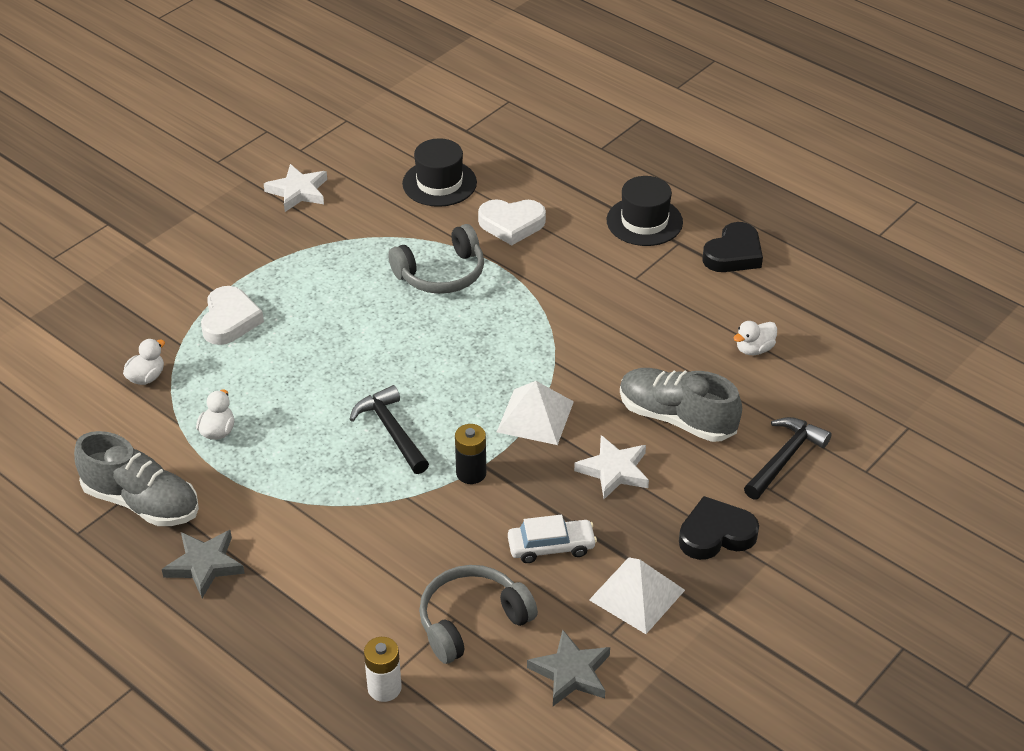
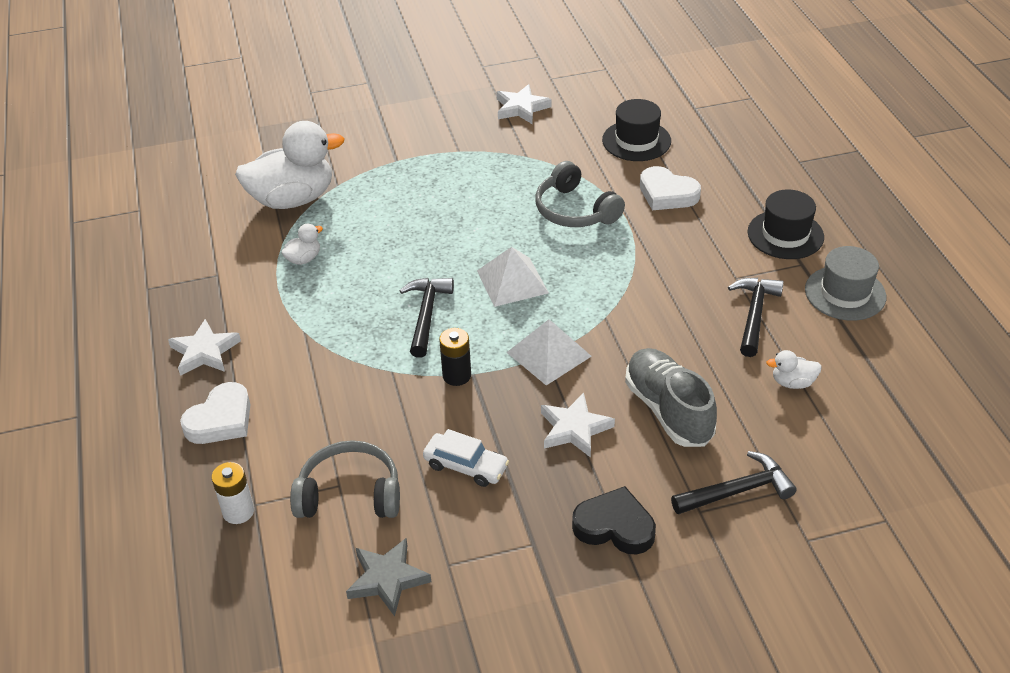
camera: 35 degrees right, 0 degrees up
grey shoe [74,431,199,526] -> none
white duck [123,339,165,385] -> white duck [235,121,345,209], size x2.37
grey star [162,530,245,598] -> white star [168,319,241,376]
white heart [201,286,264,345] -> white heart moved to [180,382,251,444]
grey headphones [388,224,484,294] -> grey headphones turned 45 degrees clockwise [535,161,625,227]
white pyramid [589,557,685,634] -> white pyramid moved to [477,247,549,307]
black heart [703,222,763,272] -> grey hat [805,246,886,321]
none -> black hammer [728,278,784,357]

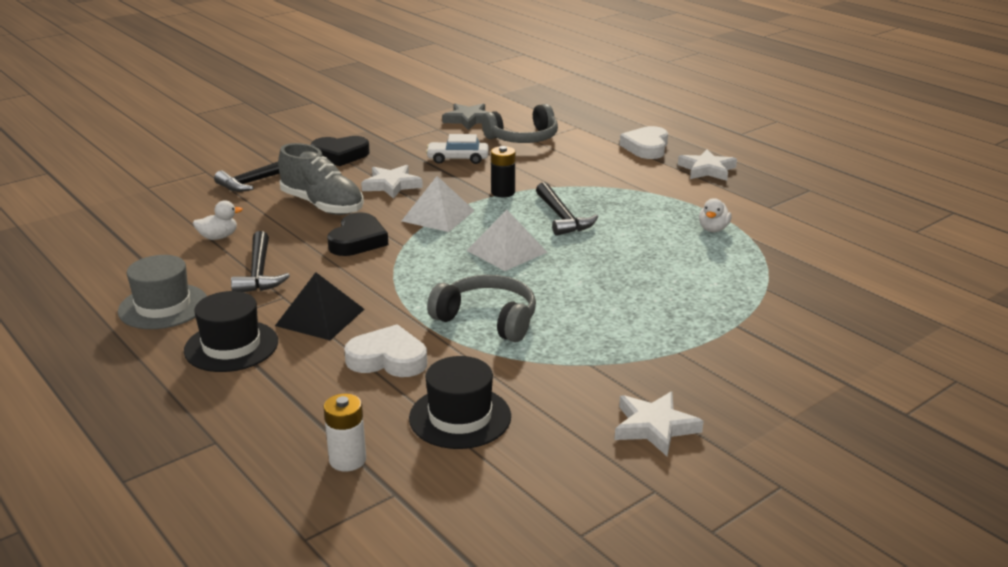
camera: 155 degrees right, 15 degrees down
white battery [211,462,254,524] -> white battery moved to [324,394,366,471]
white duck [235,121,345,209] -> none
none -> black pyramid [275,272,365,340]
none -> black heart [327,213,388,256]

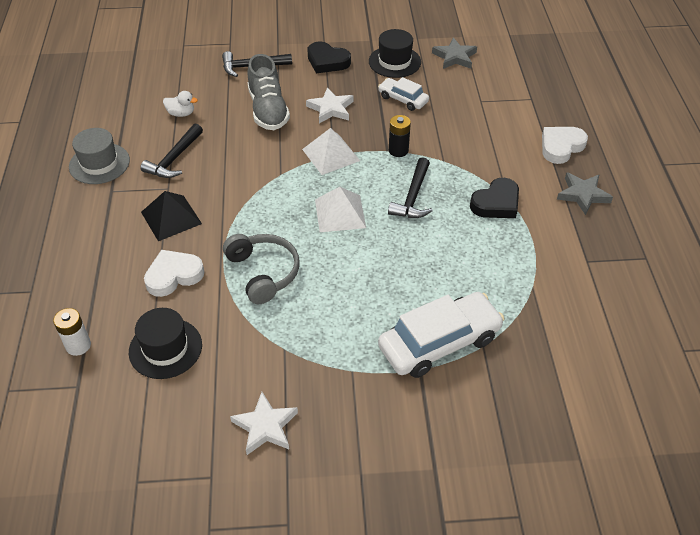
camera: 35 degrees right, 20 degrees up
black hat [184,291,278,372] -> black hat moved to [369,29,421,78]
black heart [327,213,388,256] -> black heart moved to [470,178,519,218]
white heart [344,324,427,377] -> white heart turned 75 degrees counterclockwise [144,250,204,297]
grey headphones [482,104,558,143] -> none
white star [678,149,737,181] -> grey star [557,172,613,215]
white duck [699,198,732,232] -> none
none -> white car [378,292,505,378]

